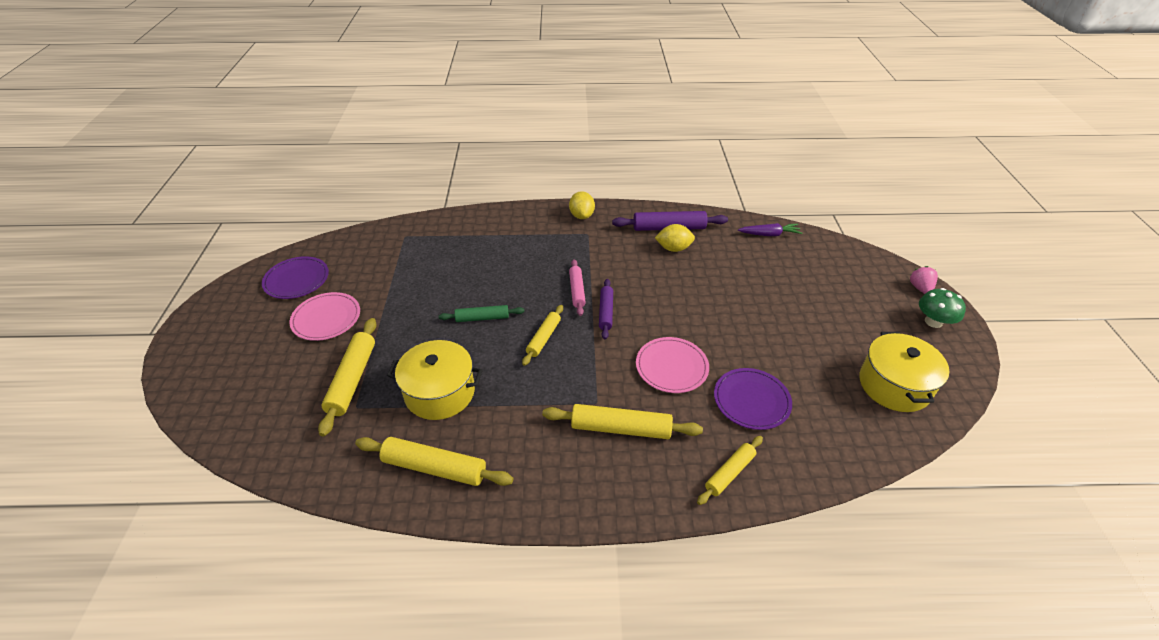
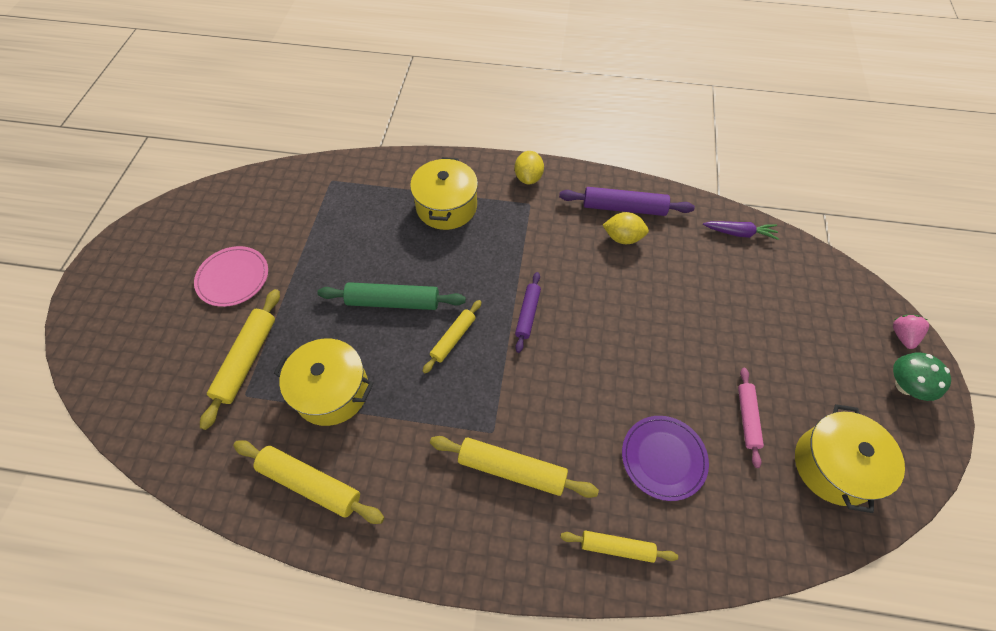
camera: 10 degrees right, 15 degrees up
purple plate [262,256,329,299] -> none
green rolling pin [439,305,525,322] -> green rolling pin [317,282,466,310], size x1.59
pink rolling pin [569,259,586,316] -> pink rolling pin moved to [738,368,764,468]
pink plate [636,337,709,393] -> none
yellow rolling pin [697,436,763,505] -> yellow rolling pin turned 45 degrees clockwise [560,531,678,563]
none -> yellow pot [410,157,478,230]

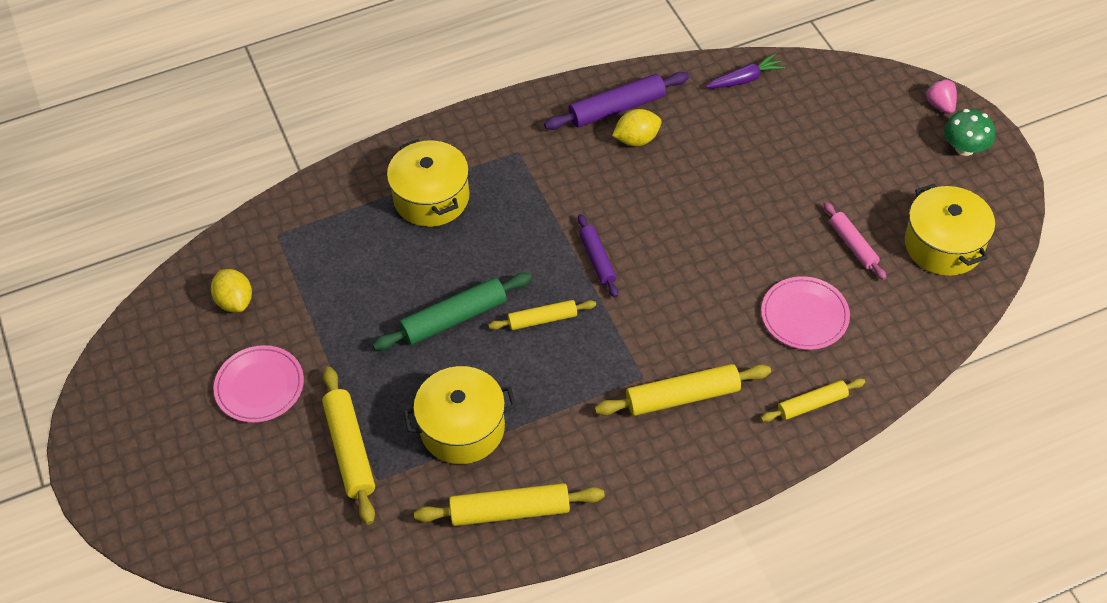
camera: 30 degrees left, 5 degrees down
yellow rolling pin [422,300,482,374] -> yellow rolling pin turned 75 degrees clockwise [488,300,596,330]
yellow lemon [515,151,544,185] -> yellow lemon moved to [211,269,252,312]
purple plate [622,416,709,501] -> pink plate [761,276,850,350]

